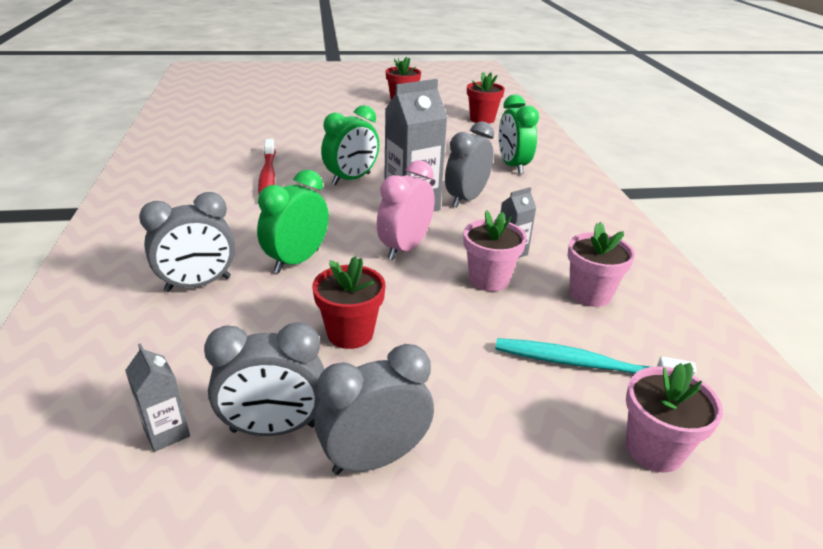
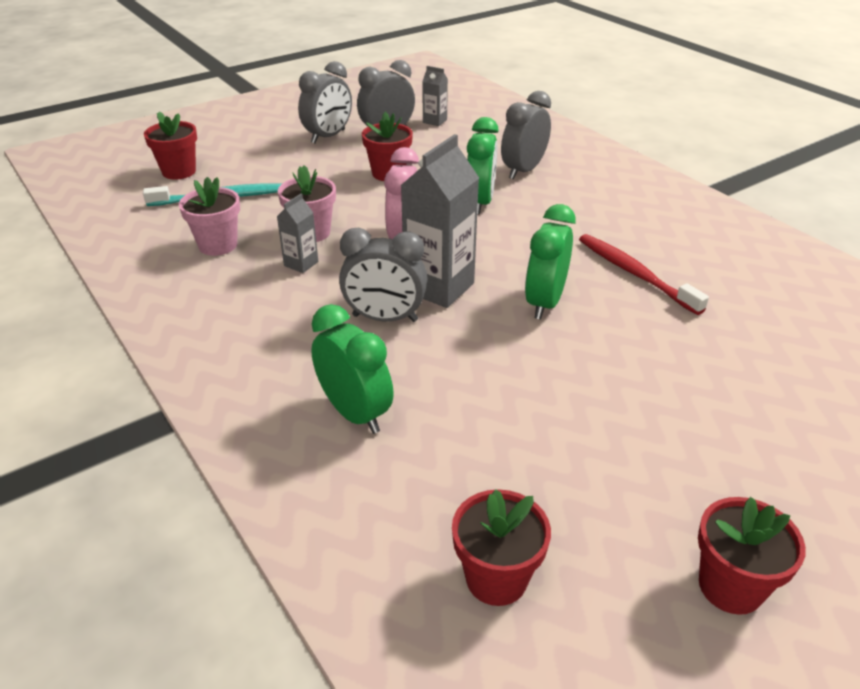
camera: 155 degrees right, 5 degrees up
grey clock [445,121,494,207] -> grey clock turned 90 degrees clockwise [339,228,427,322]
pink flower pot [626,363,723,473] -> red flower pot [144,112,197,180]

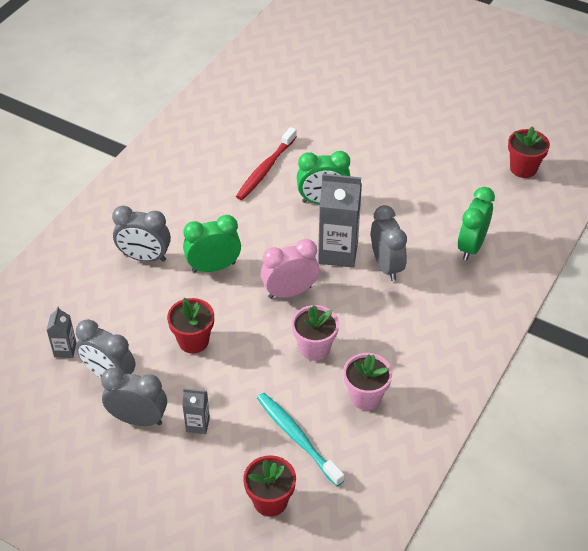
camera: 115 degrees left, 10 degrees up
grey carton [277,194,318,273] -> grey carton moved to [182,388,210,434]
red flower pot [698,497,806,615] -> none

